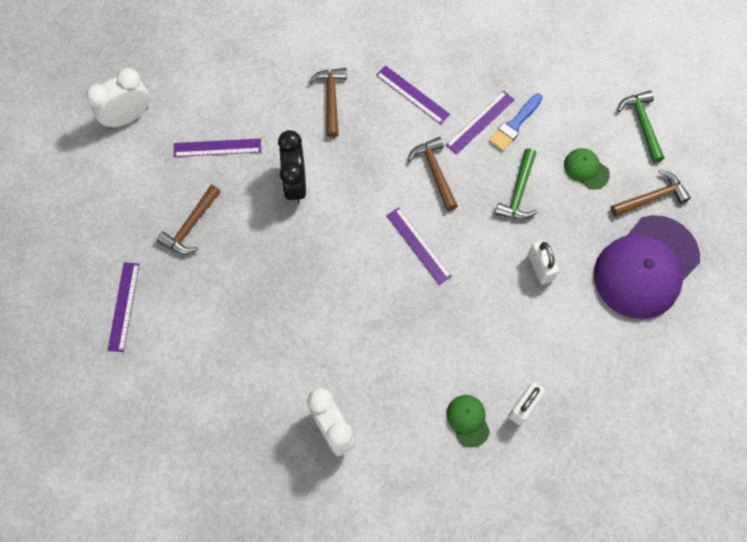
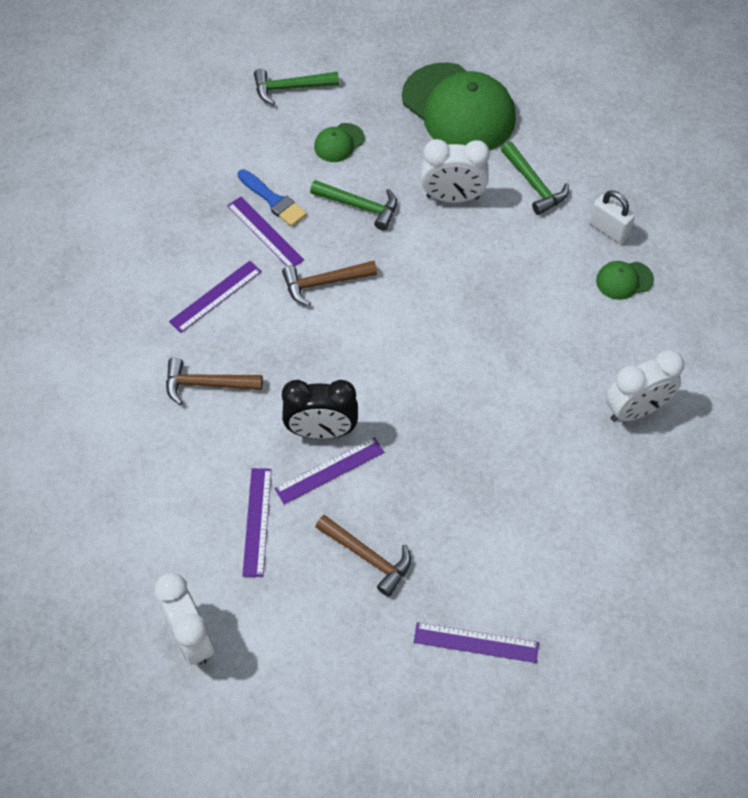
camera: 85 degrees left, 10 degrees down
purple ruler [386,207,452,285] -> purple ruler moved to [275,437,384,504]
white padlock [528,240,559,285] -> white clock [421,139,490,203]
purple cap [594,215,700,319] -> green cap [402,62,516,150]
brown hammer [610,170,691,217] -> none
none -> green hammer [501,142,569,215]

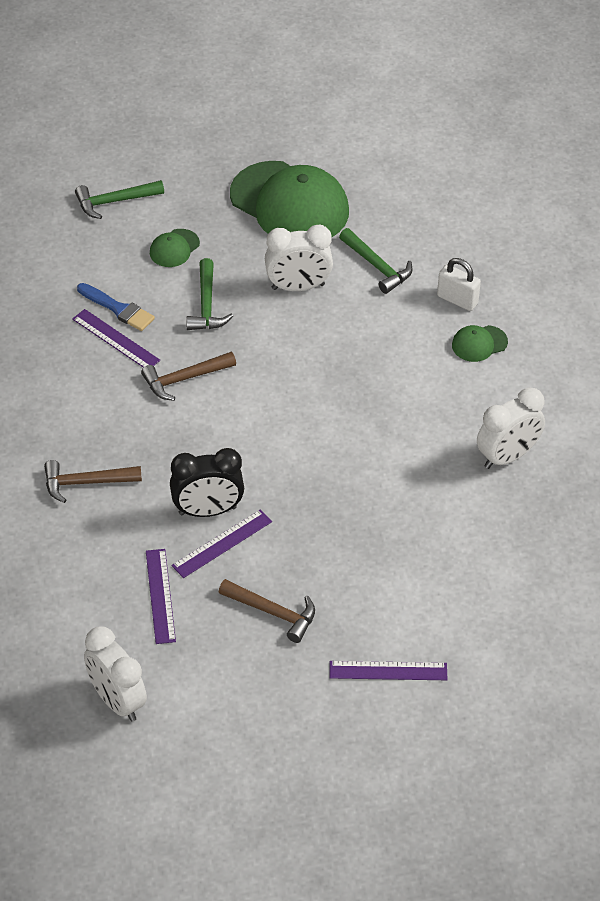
camera: 10 degrees left, 10 degrees down
purple ruler [169,261,262,333] -> none
green hammer [310,180,397,231] -> green hammer turned 75 degrees clockwise [187,258,233,330]

